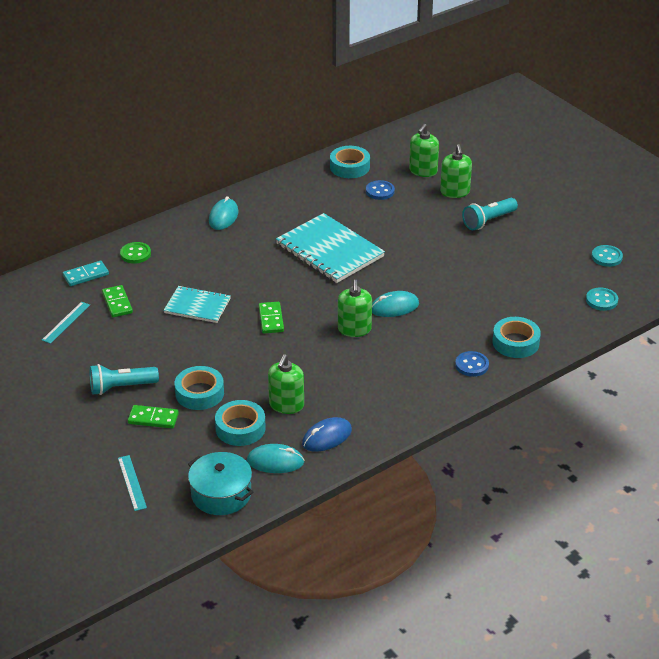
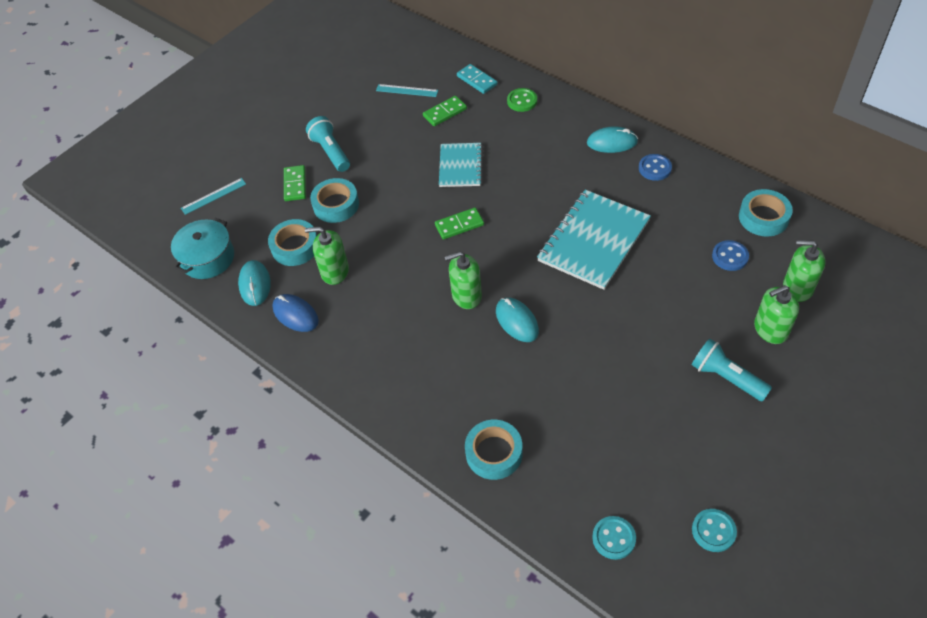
camera: 80 degrees right, 15 degrees up
blue button [455,351,489,377] -> blue button moved to [639,154,672,181]

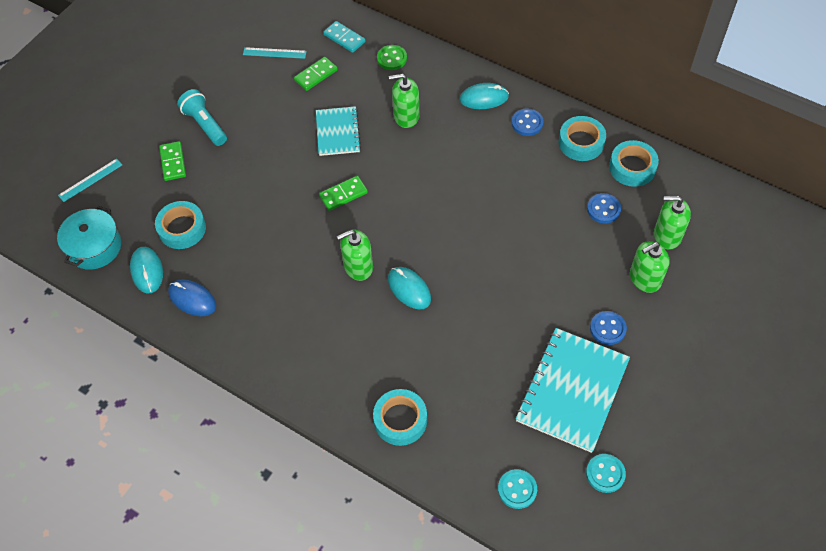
camera: 10 degrees left, 5 degrees up
green soap dispenser [305,226,349,285] -> green soap dispenser moved to [389,74,419,128]
turquoise tape [310,178,359,223] -> turquoise tape moved to [559,116,606,161]
turquoise notebook [537,190,651,290] -> turquoise notebook moved to [516,328,630,453]
turquoise flashlight [692,338,772,402] -> blue button [590,311,627,345]

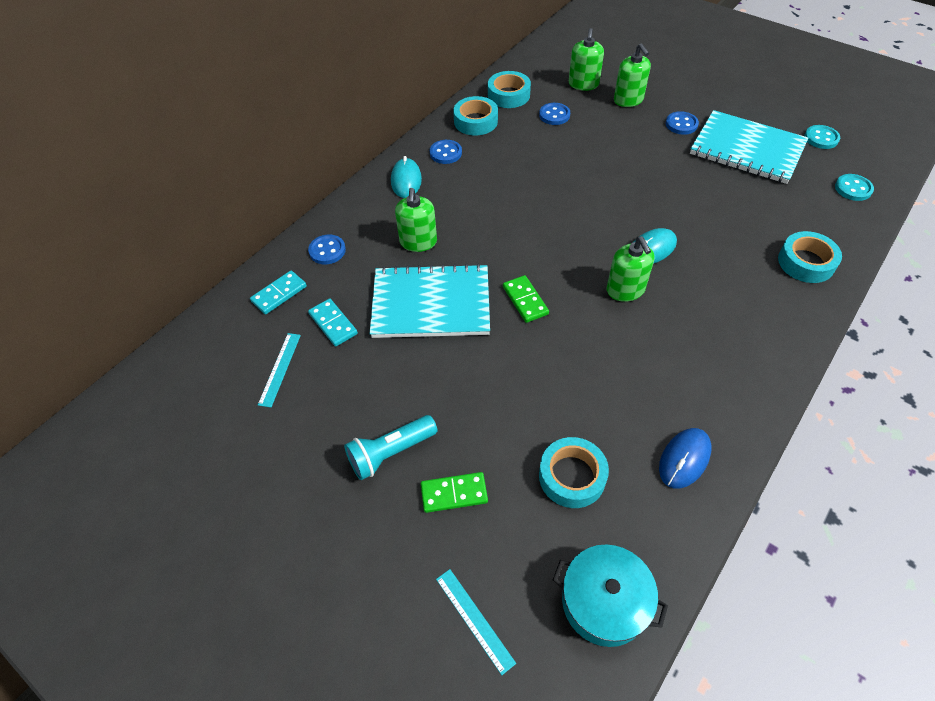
camera: 85 degrees left, 5 degrees down
turquoise mouse [130,247,163,294] -> none
green domino [294,57,338,91] -> turquoise domino [308,298,358,346]
turquoise notebook [316,106,361,156] -> turquoise notebook [369,263,490,338], size x1.67
green button [377,45,407,70] -> blue button [308,235,346,264]

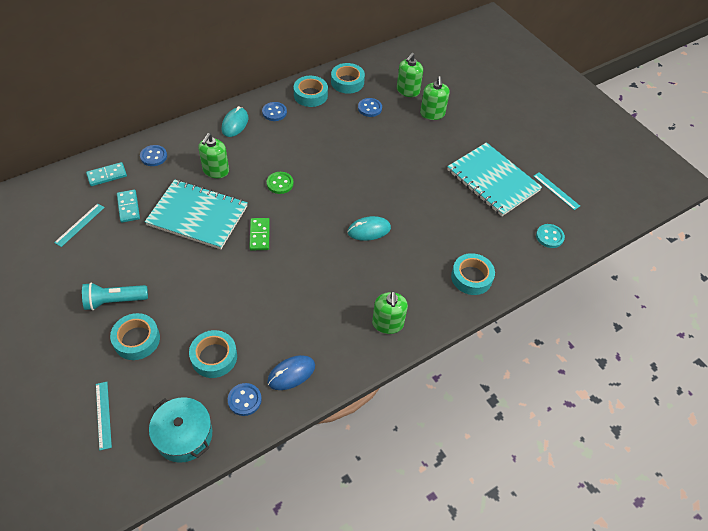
camera: 15 degrees right, 0 degrees up
green domino [421,472,488,513] -> turquoise tape [110,313,160,360]
green soap dispenser [607,236,655,302] -> green soap dispenser moved to [372,291,408,334]
blue button [666,111,699,135] -> blue button moved to [228,383,262,416]
turquoise button [804,125,840,149] -> turquoise ruler [533,172,580,210]
none -> green button [267,172,294,194]

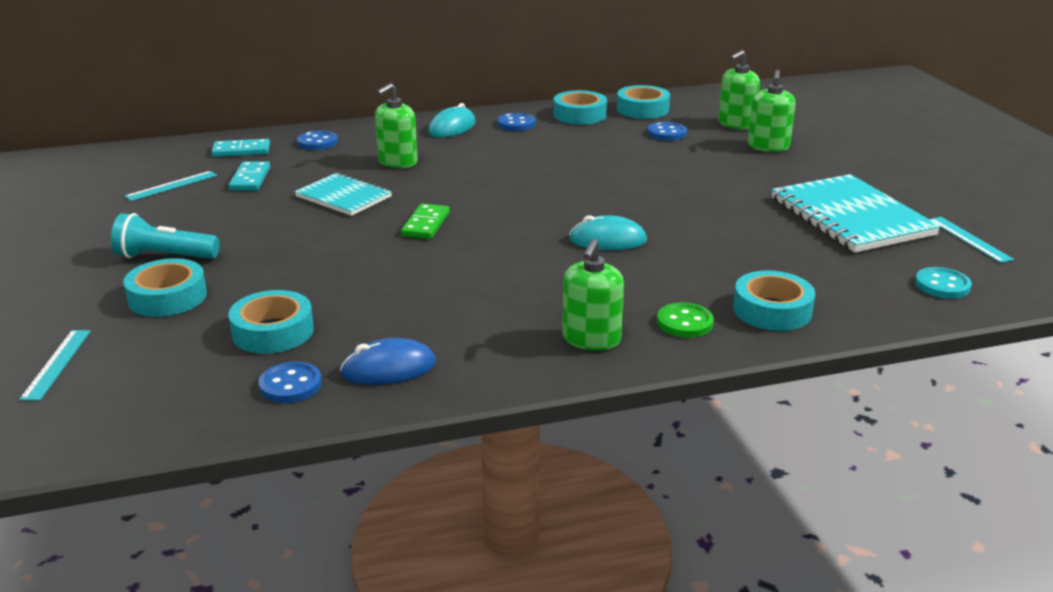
camera: 20 degrees right, 25 degrees down
turquoise notebook [145,180,248,249] -> turquoise notebook [295,173,392,216], size x0.60
turquoise pot [149,397,212,463] -> none
green button [267,172,294,194] -> green button moved to [657,302,714,338]

